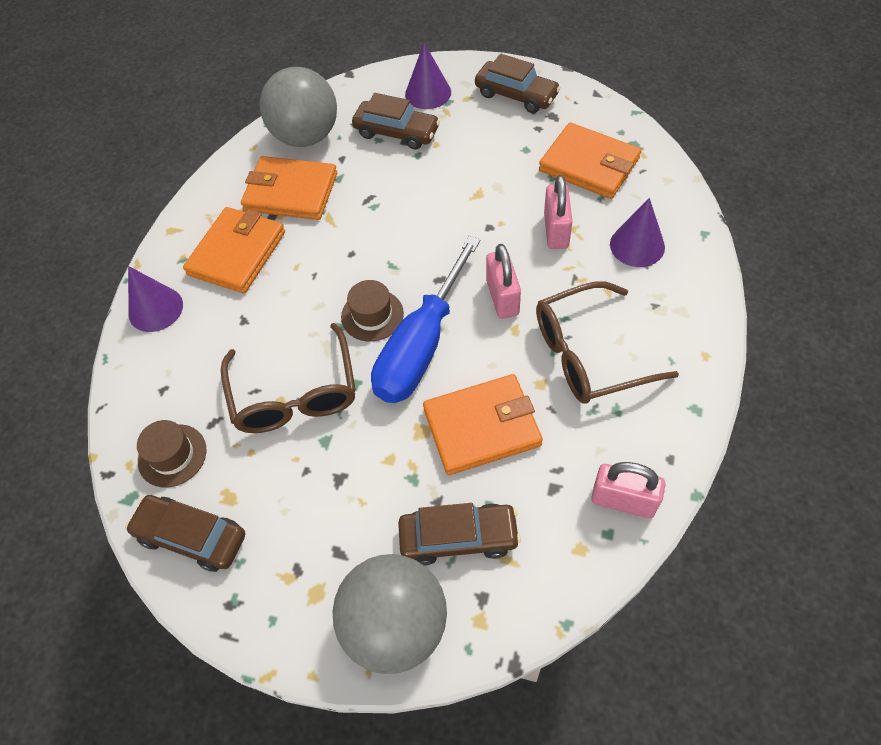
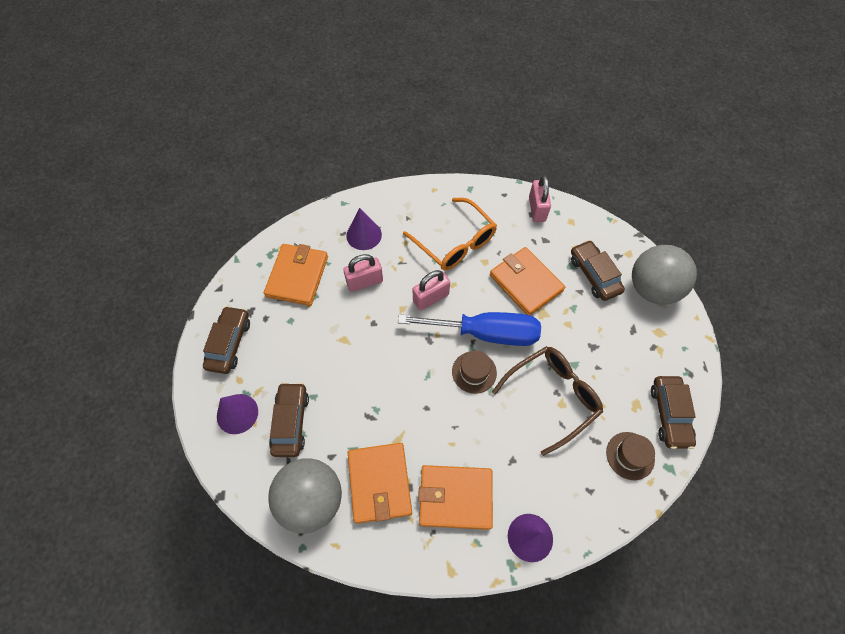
camera: 115 degrees left, 5 degrees up
brown glasses [536,281,679,404] -> orange glasses [403,198,497,271]

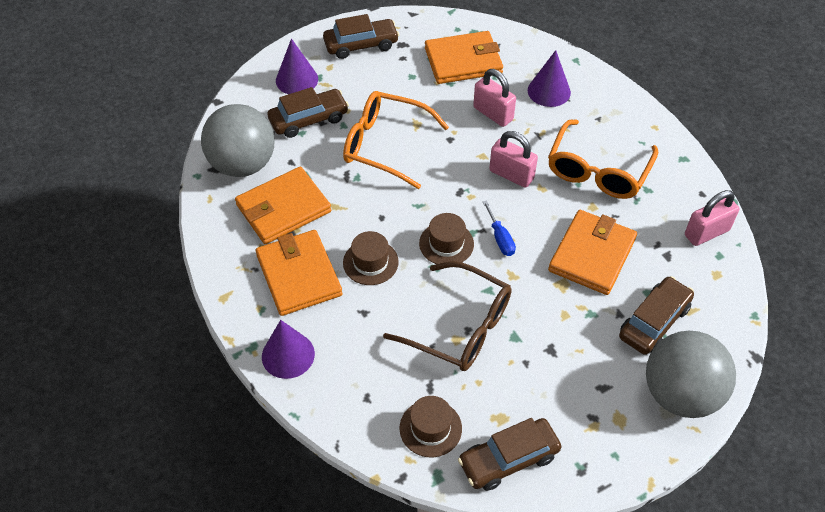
camera: 65 degrees right, 10 degrees down
blue screwdriver [398,312,541,346] -> blue screwdriver [483,200,516,256], size x0.40
none -> orange glasses [343,91,449,189]
none -> brown hat [343,231,399,285]

